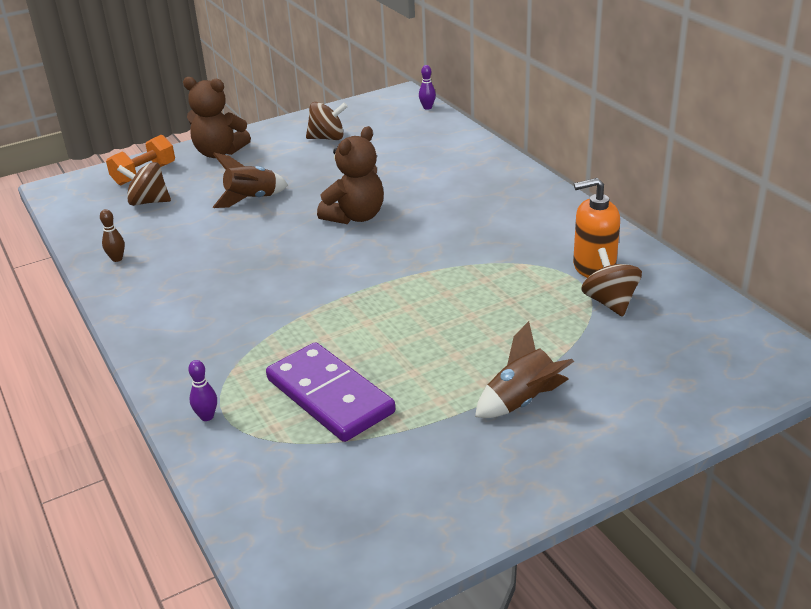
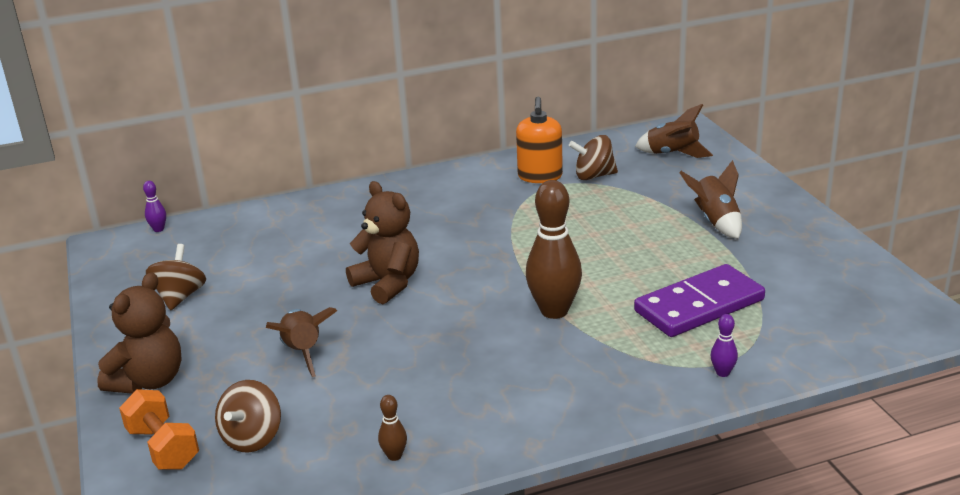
camera: 80 degrees left, 5 degrees down
none -> brown bowling pin [526,180,582,319]
none -> brown rocket [635,104,713,158]

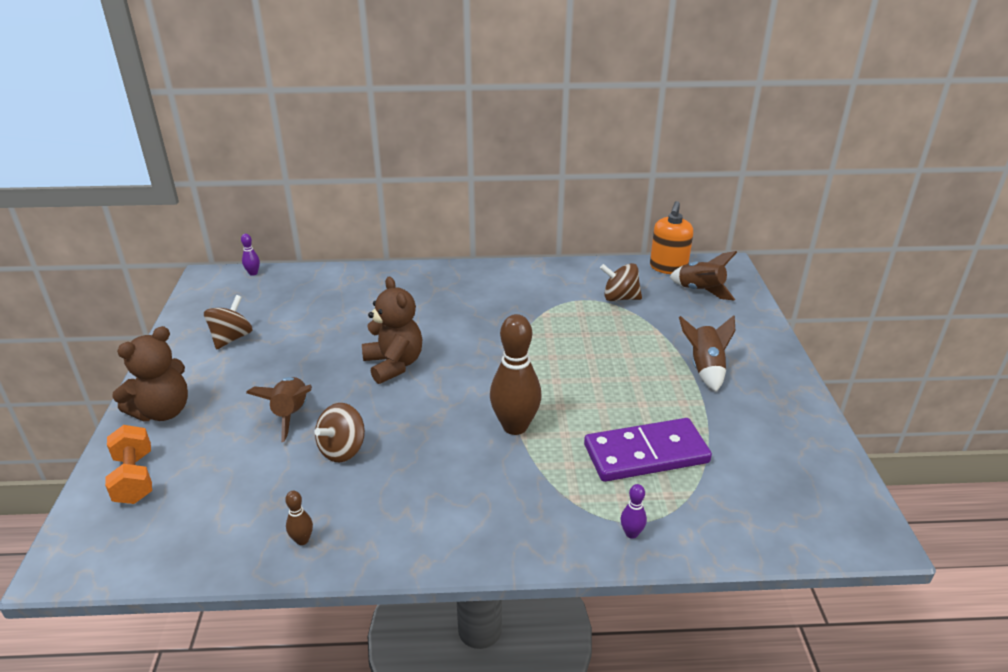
camera: 15 degrees right, 5 degrees up
brown spinning top [215,380,281,453] -> brown spinning top moved to [314,403,365,463]
orange soap dispenser [516,97,563,183] -> orange soap dispenser moved to [650,201,693,274]

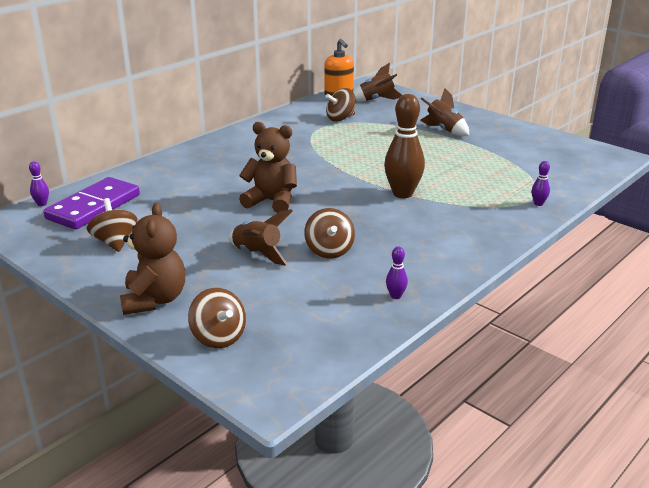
camera: 45 degrees left, 5 degrees down
orange dumbbell [105,425,152,504] -> brown spinning top [188,288,246,348]
brown bowling pin [285,491,313,545] -> purple bowling pin [386,246,408,299]
purple domino [584,418,712,482] -> purple domino moved to [43,177,140,229]

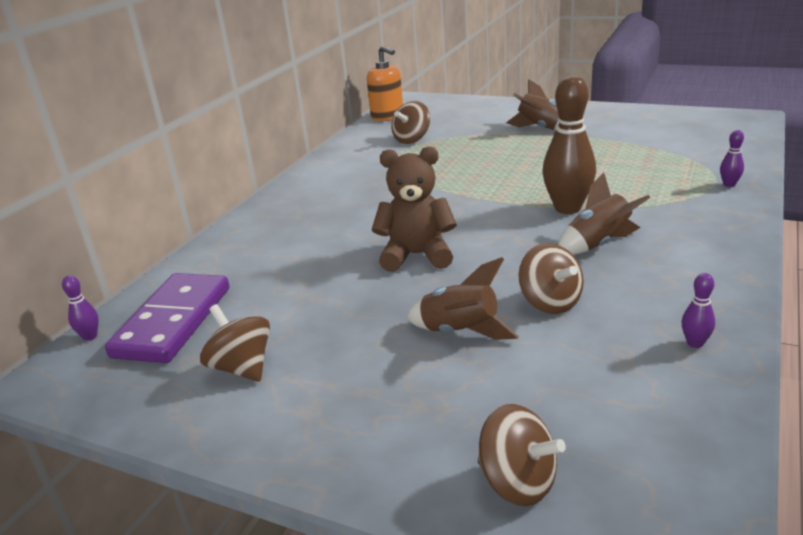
camera: 15 degrees left, 0 degrees up
brown teddy bear [120,203,185,315] -> none
brown rocket [353,63,402,101] -> brown rocket moved to [558,173,650,255]

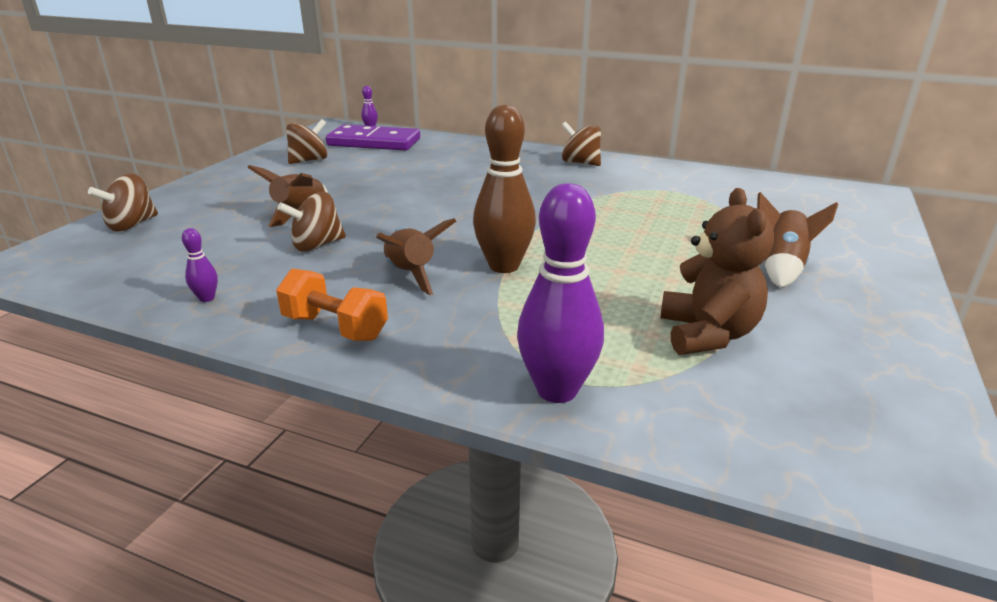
camera: 85 degrees right, 0 degrees up
orange soap dispenser [367,46,403,121] -> none
brown teddy bear [372,146,457,272] -> brown teddy bear moved to [660,188,774,355]
brown spinning top [391,101,430,144] -> brown spinning top moved to [561,122,601,166]
purple bowling pin [720,130,744,187] -> purple bowling pin [517,183,604,403], size x2.29
none -> orange dumbbell [276,269,388,341]

